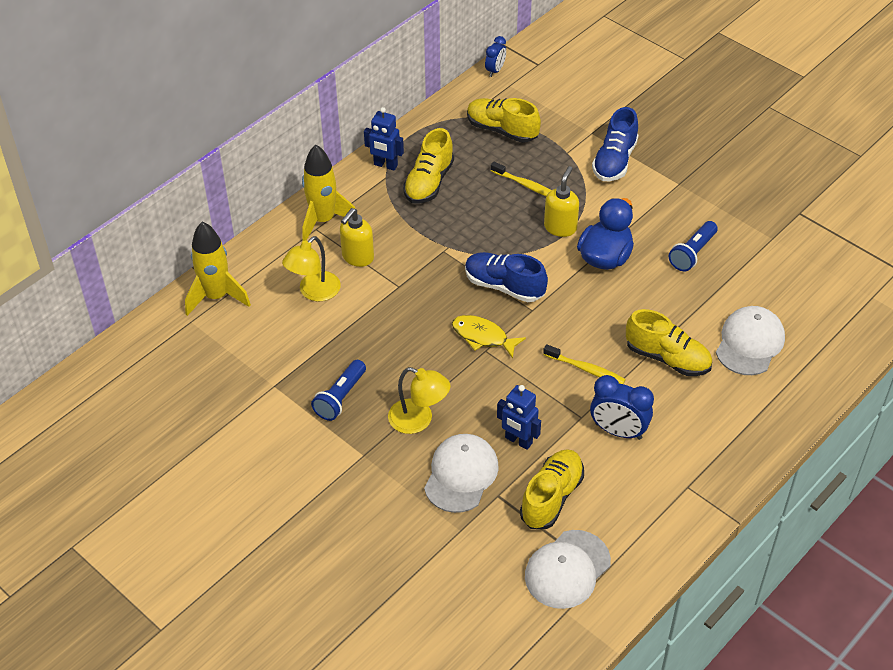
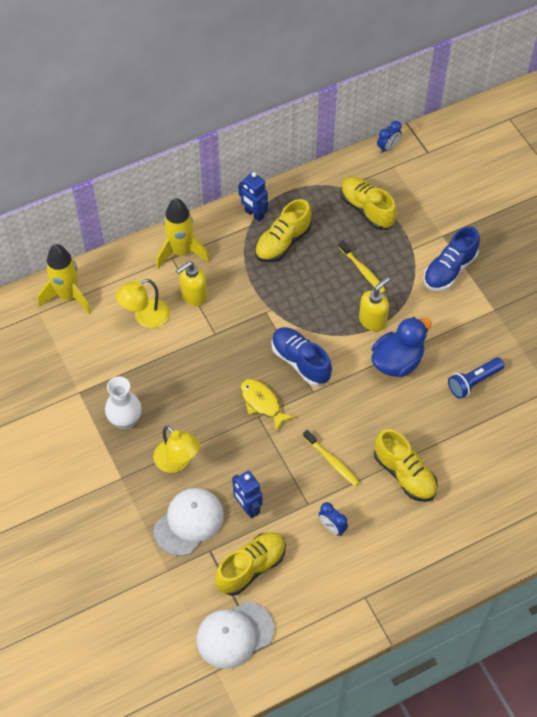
camera: 20 degrees right, 10 degrees up
blue flashlight [311,360,366,421] -> white vase [105,377,141,430]
blue clock [590,375,654,440] -> blue clock [318,502,348,536], size x0.60
white cap [716,306,785,375] -> none

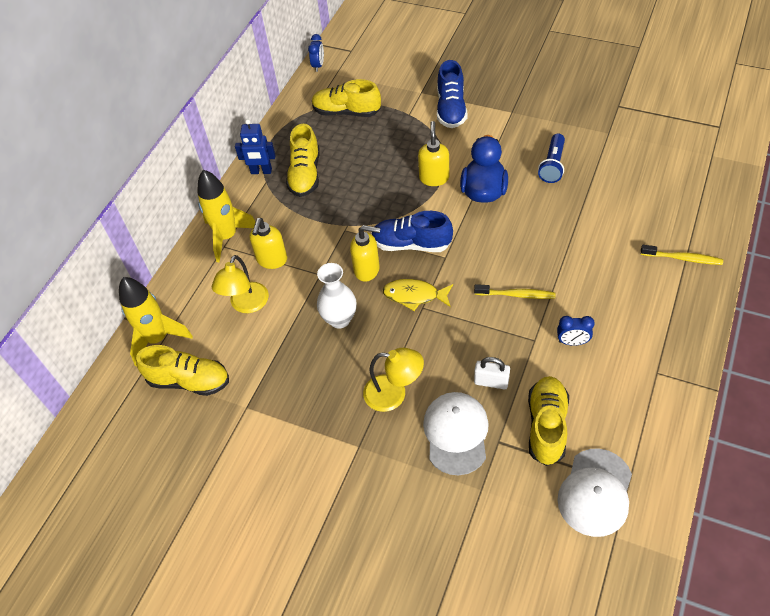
camera: 35 degrees left, 5 degrees down
white vase [105,377,141,430] -> white vase moved to [317,263,356,329]
blue robot [232,471,262,518] -> white padlock [474,357,510,389]
yellow toothbrush [339,241,386,293] -> yellow toothbrush moved to [641,245,723,265]
yellow shoe [374,429,438,502] -> yellow shoe moved to [136,345,229,396]
none -> yellow soap dispenser [350,225,381,282]

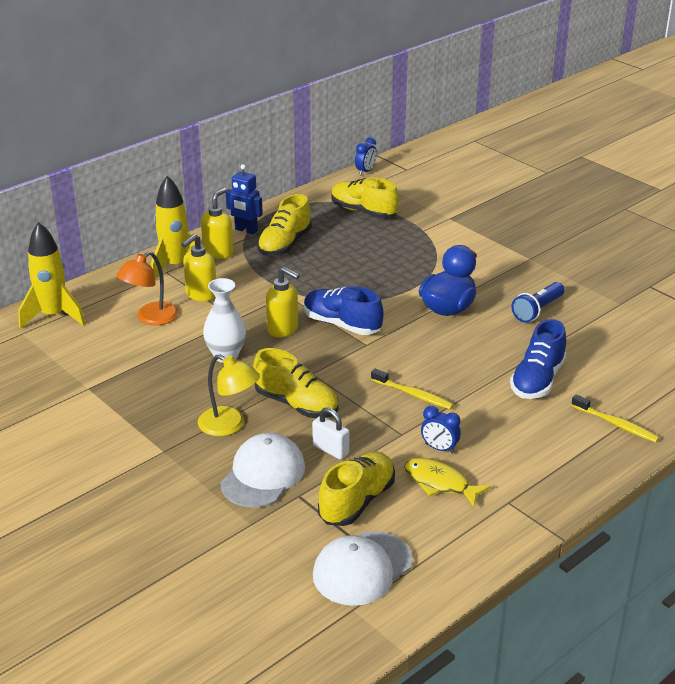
camera: 20 degrees right, 20 degrees down
yellow shoe [136,345,229,396] -> yellow shoe moved to [253,348,339,418]
yellow lamp [212,255,269,313] -> orange lamp [116,251,179,325]
yellow fish [383,279,453,311] -> yellow fish moved to [404,458,491,507]
yellow soap dispenser [418,121,449,186] -> yellow soap dispenser moved to [201,188,234,259]
blue shoe [437,60,467,128] -> blue shoe moved to [510,319,566,399]

